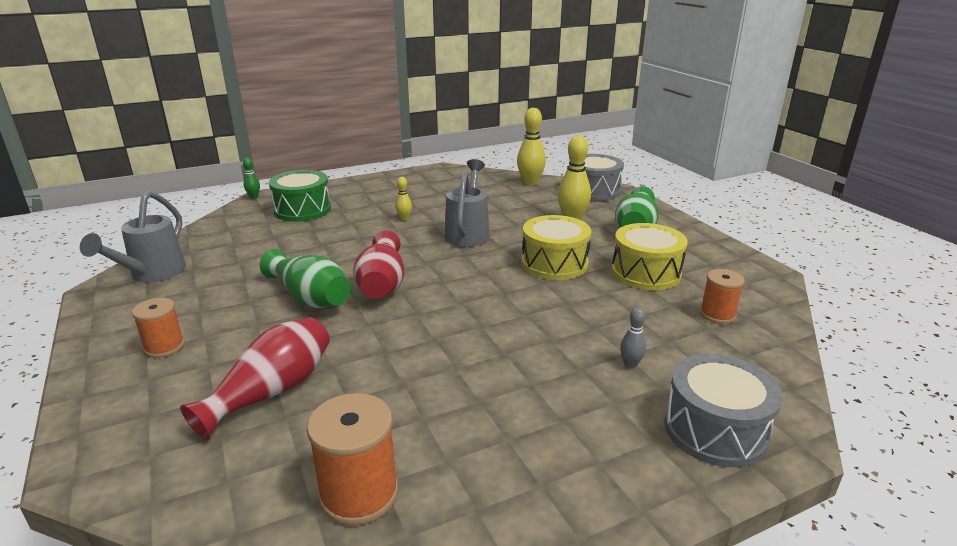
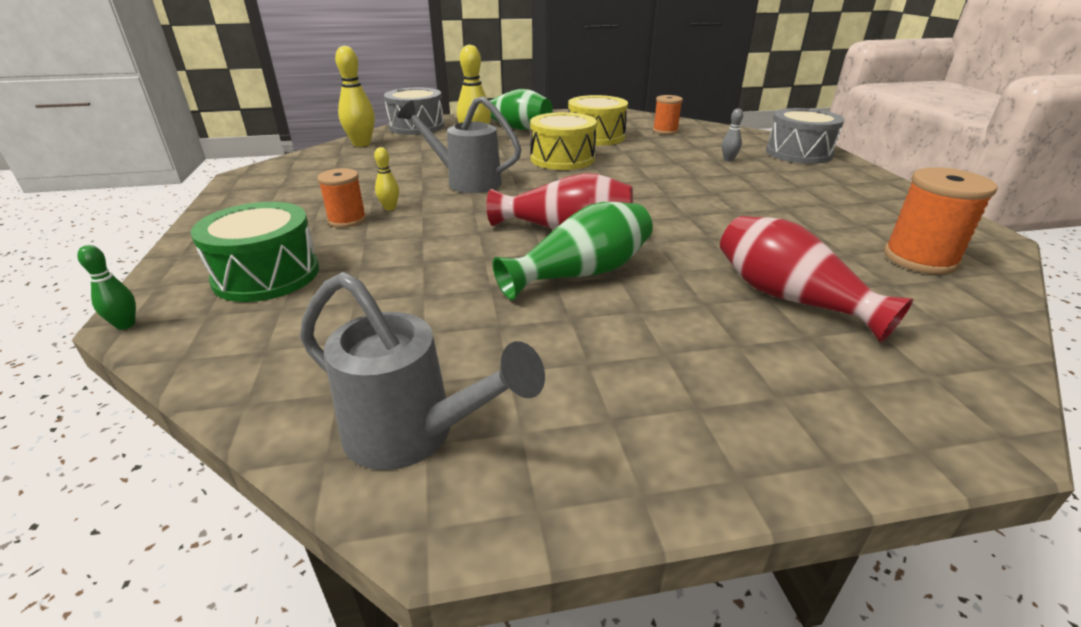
camera: 75 degrees left, 5 degrees up
orange spool [132,298,185,358] -> orange spool moved to [317,168,366,228]

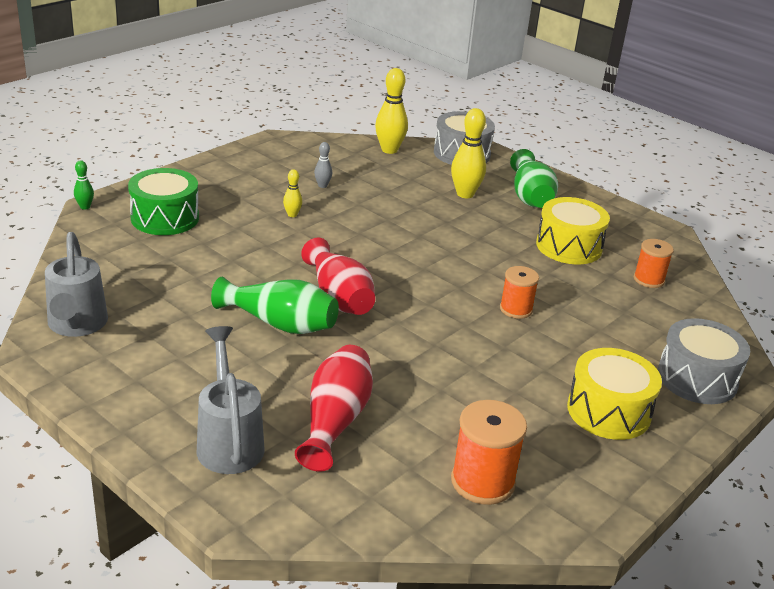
camera: 50 degrees right, 0 degrees up
orange spool [317,168,366,228] -> orange spool moved to [500,266,539,319]
grey watering can [397,96,522,193] -> grey watering can moved to [197,326,265,474]
yellow drum [530,112,597,170] -> yellow drum moved to [567,348,662,440]
grey bowling pin [722,108,743,162] -> grey bowling pin moved to [314,142,332,188]

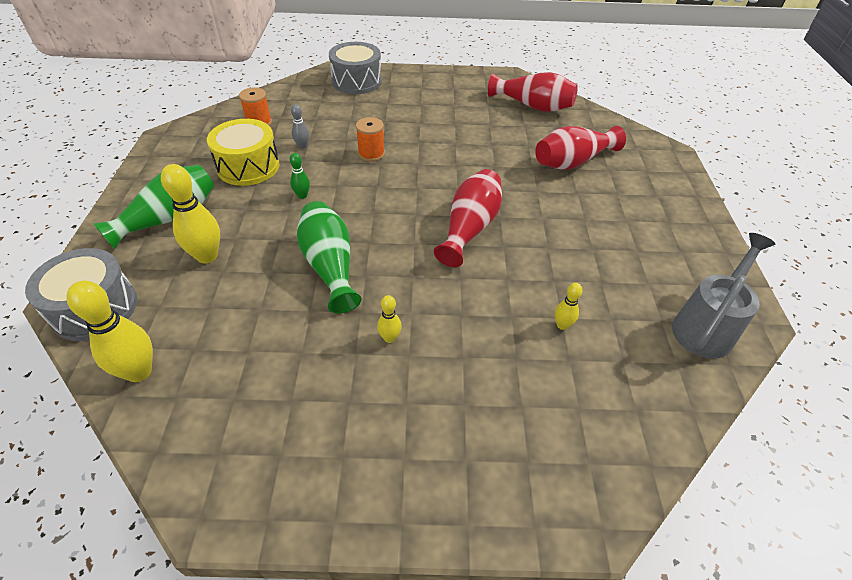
camera: 130 degrees left, 15 degrees up
green bowling pin [74,160,94,210] -> green bowling pin moved to [290,153,310,199]
green drum [128,168,199,235] -> none
grey watering can [197,326,265,474] -> none
green vase [211,277,339,334] -> green vase moved to [297,201,362,313]
grey bowling pin [314,142,332,188] -> grey bowling pin moved to [291,105,309,149]
orange spool [451,400,527,505] -> red vase [488,72,578,112]
yellow drum [567,348,662,440] -> none
none -> yellow bowling pin [555,283,582,330]

